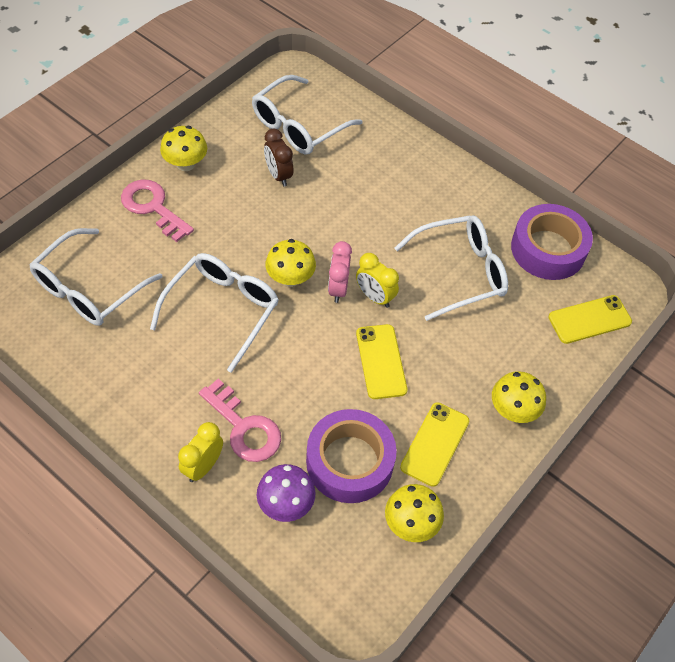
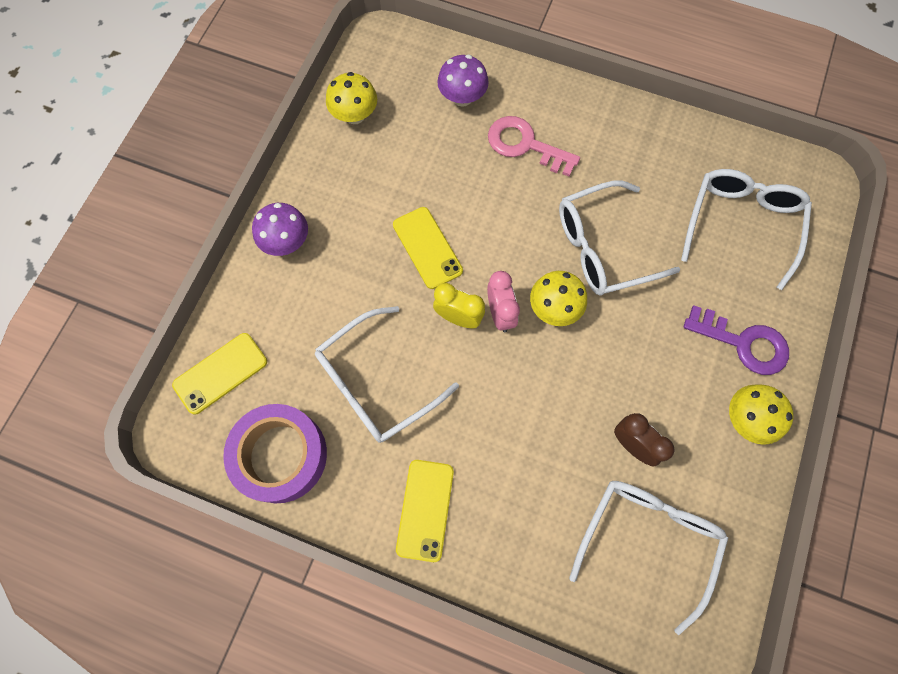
camera: 165 degrees right, 15 degrees up
pink key [121,180,194,242] -> purple key [683,306,789,375]
white glasses [150,253,279,373] -> white glasses turned 60 degrees clockwise [559,181,681,296]
yellow clock [178,422,223,482] -> none
purple tape [306,409,397,503] -> none
yellow phone [400,402,469,487] -> yellow phone moved to [396,460,454,562]
yellow mushroom [492,371,546,423] -> purple mushroom [252,203,308,256]

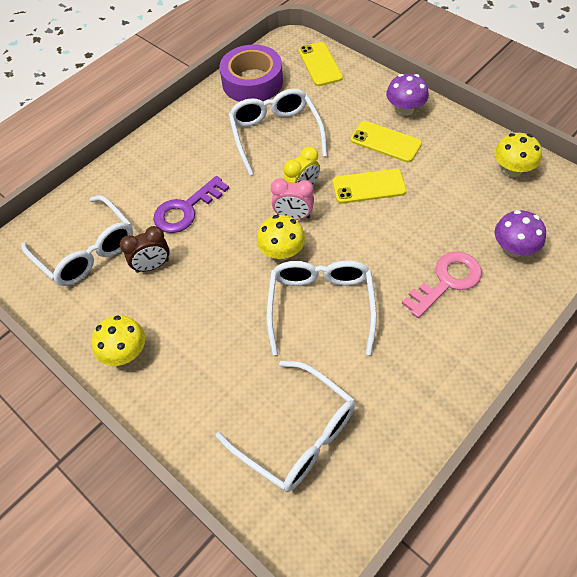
camera: 115 degrees right, 15 degrees down
yellow phone [396,460,454,562] -> yellow phone moved to [351,121,422,162]
purple key [683,306,789,375] -> purple key moved to [153,176,229,233]

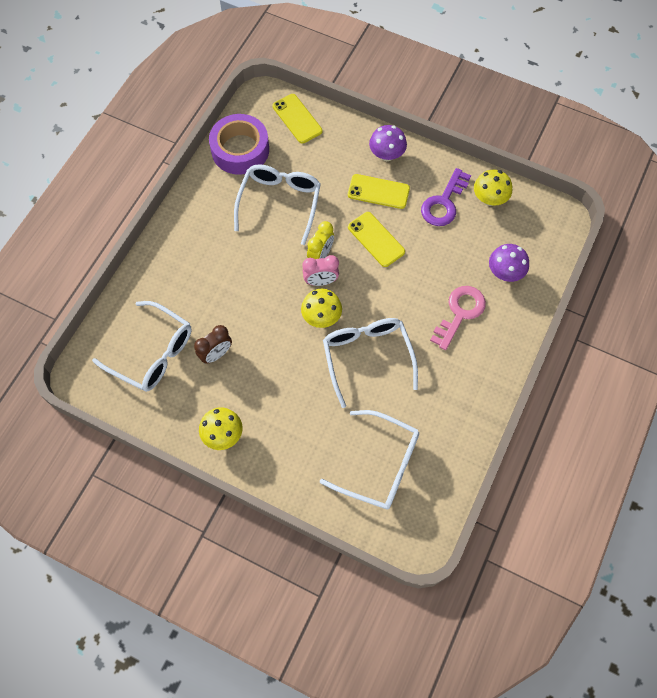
camera: 20 degrees left, 10 degrees up
purple key [153,176,229,233] -> purple key moved to [421,168,471,226]
white glasses [228,89,327,176] -> white glasses turned 45 degrees clockwise [234,164,321,245]
yellow phone [333,169,406,204] -> yellow phone turned 75 degrees clockwise [348,212,405,267]

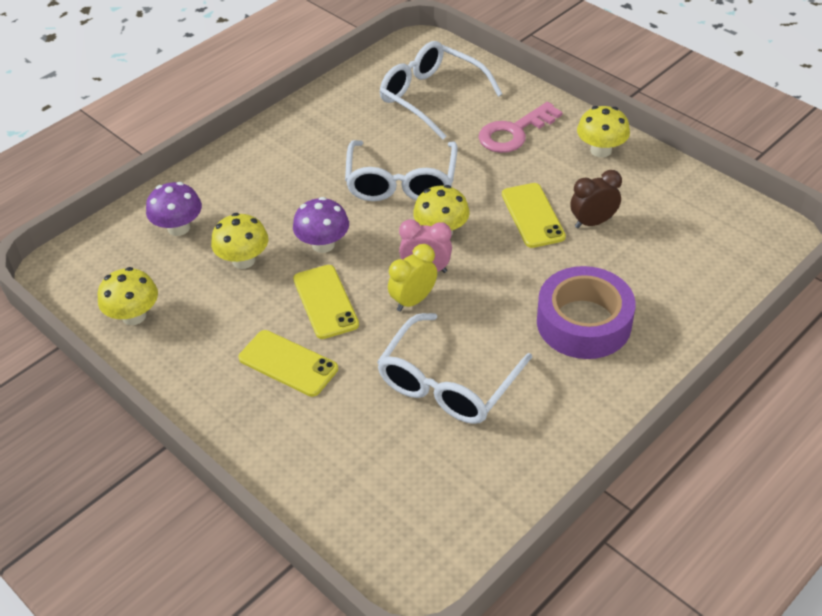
camera: 160 degrees left, 20 degrees down
white glasses [92,301,192,392] -> none
purple tape [209,114,269,175] -> purple tape moved to [537,266,636,359]
yellow phone [273,94,322,144] -> yellow phone moved to [502,183,566,248]
purple mushroom [369,125,407,161] -> purple mushroom moved to [293,197,349,253]
purple key [421,168,471,226] -> none
pink key [430,286,486,350] -> pink key moved to [479,102,563,153]
none -> yellow mushroom [211,213,268,269]

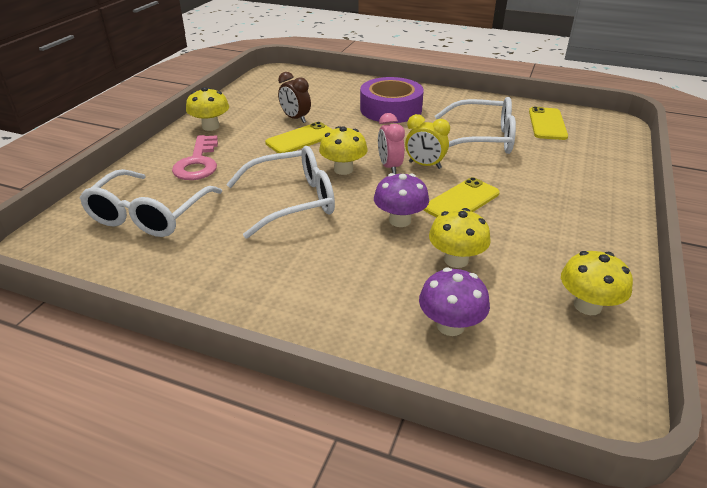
camera: 115 degrees left, 10 degrees down
yellow phone [238,330,338,397] -> yellow phone moved to [529,107,568,140]
pink key [479,102,563,153] -> pink key turned 60 degrees clockwise [172,135,218,180]

